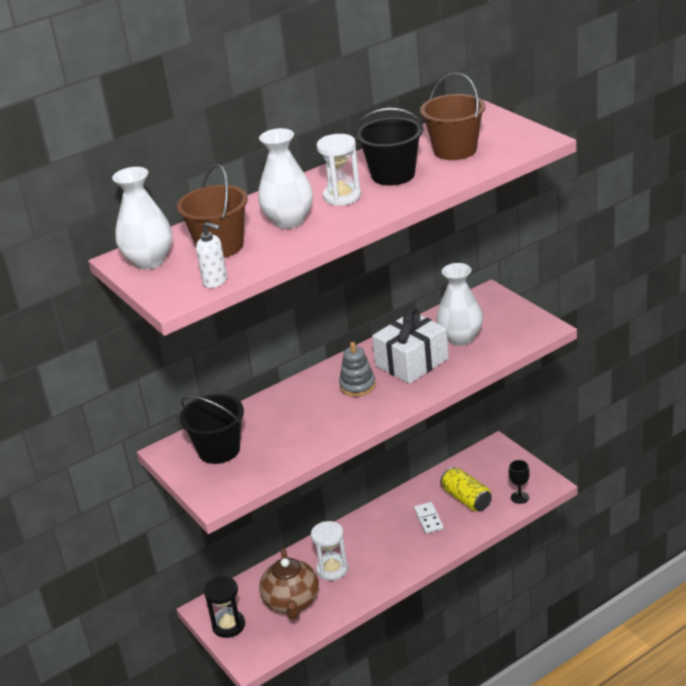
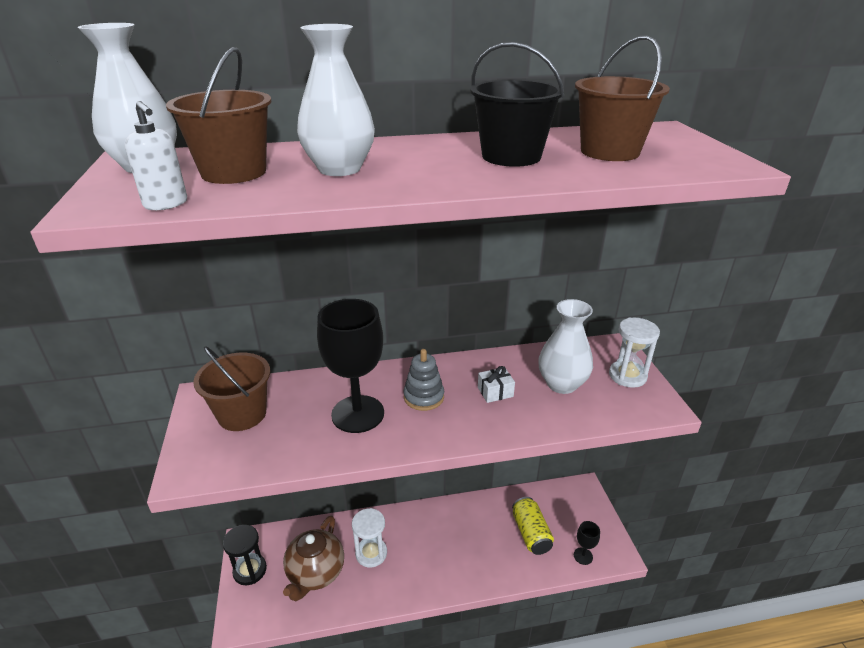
camera: 20 degrees right, 0 degrees up
black bucket [180,394,244,464] -> brown bucket [193,346,270,431]
white hourglass [317,134,361,206] -> white hourglass moved to [609,318,660,388]
white gift [372,308,449,384] -> white gift [478,366,515,403], size x0.45
white domino [414,502,444,534] -> none
none -> black goblet [317,299,384,433]

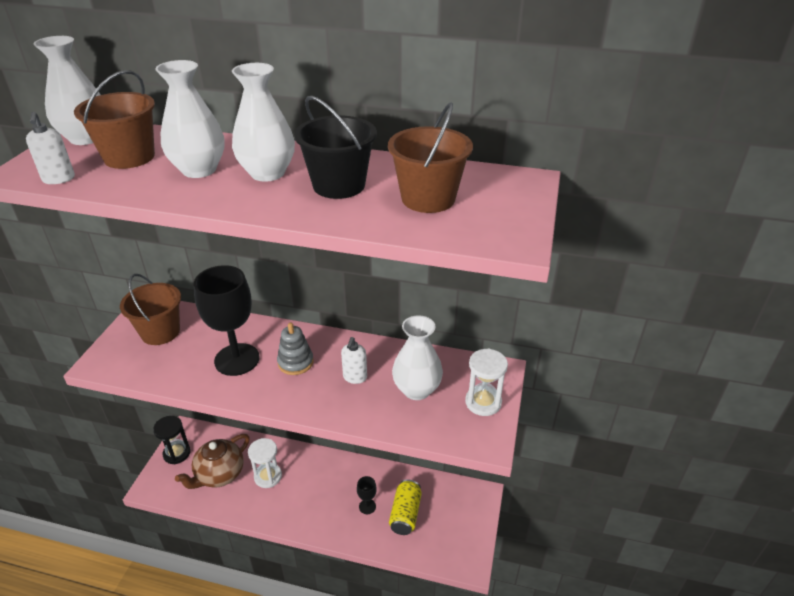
camera: 25 degrees right, 5 degrees up
white gift [478,366,515,403] -> white soap dispenser [341,337,367,384]
black goblet [574,521,600,565] -> black goblet moved to [357,476,377,514]
none -> white vase [232,63,295,182]

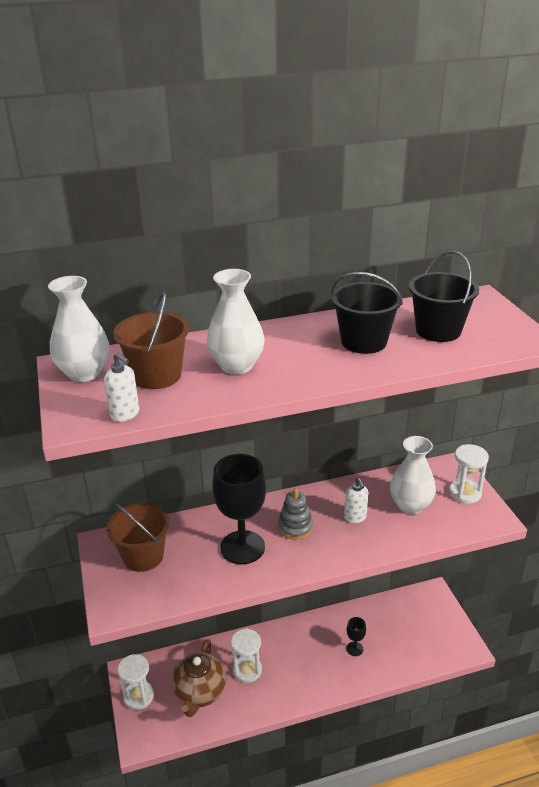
camera: 30 degrees left, 5 degrees down
black hourglass [153,416,191,464] -> white hourglass [117,654,154,710]
white vase [232,63,295,182] -> none
brown bucket [388,102,473,213] -> black bucket [409,251,479,342]
yellow can [389,479,422,535] -> none

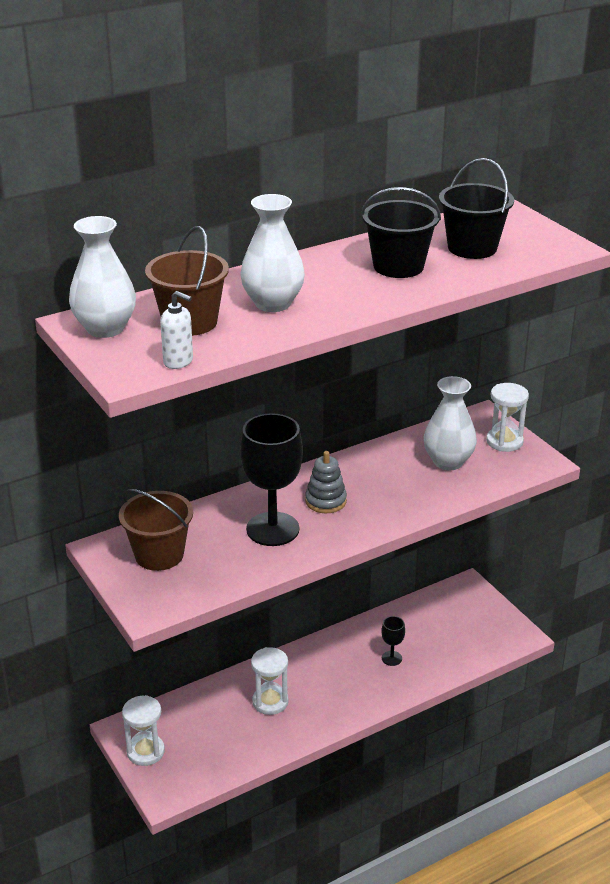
camera: 15 degrees left, 0 degrees up
brown teapot [172,639,226,717] -> none
white soap dispenser [344,478,368,523] -> none

